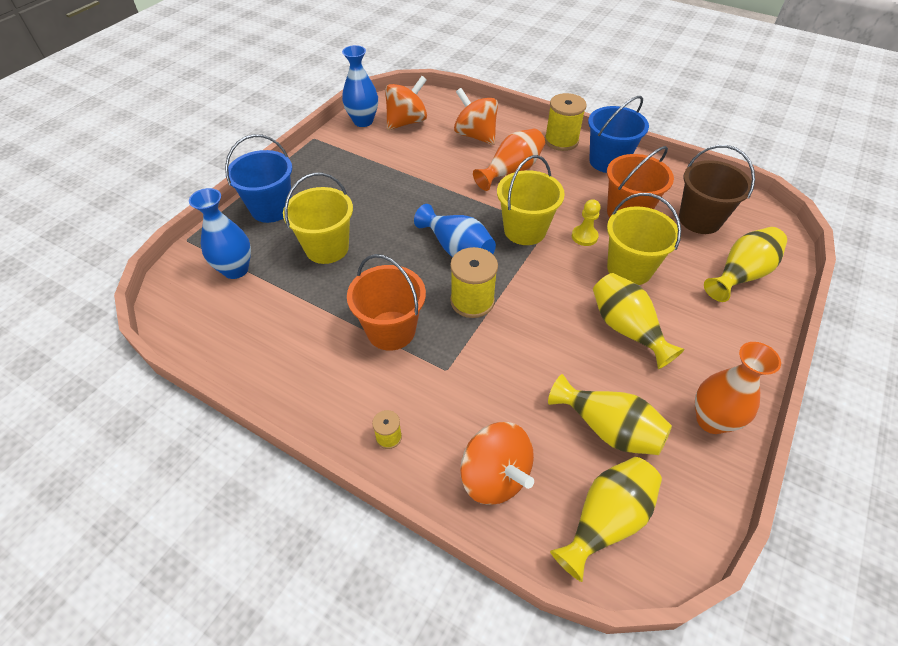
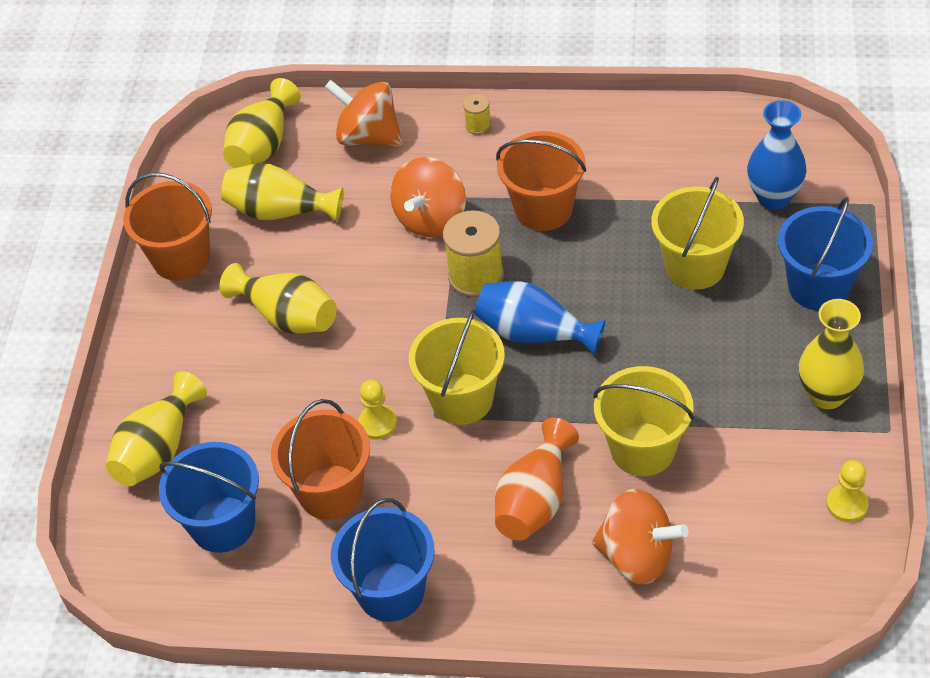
camera: 160 degrees right, 0 degrees up
blue vase [342,45,378,127] -> yellow pawn [827,460,869,522]
orange spinning top [385,76,427,130] -> orange spinning top moved to [390,157,466,238]
yellow spool [545,93,587,151] -> none
yellow bucket [607,193,681,285] -> yellow bucket moved to [593,366,694,476]
brown bucket [679,145,755,234] -> blue bucket [159,442,259,553]
orange vase [695,342,781,434] -> orange bucket [123,173,212,281]
none -> yellow vase [799,299,864,409]

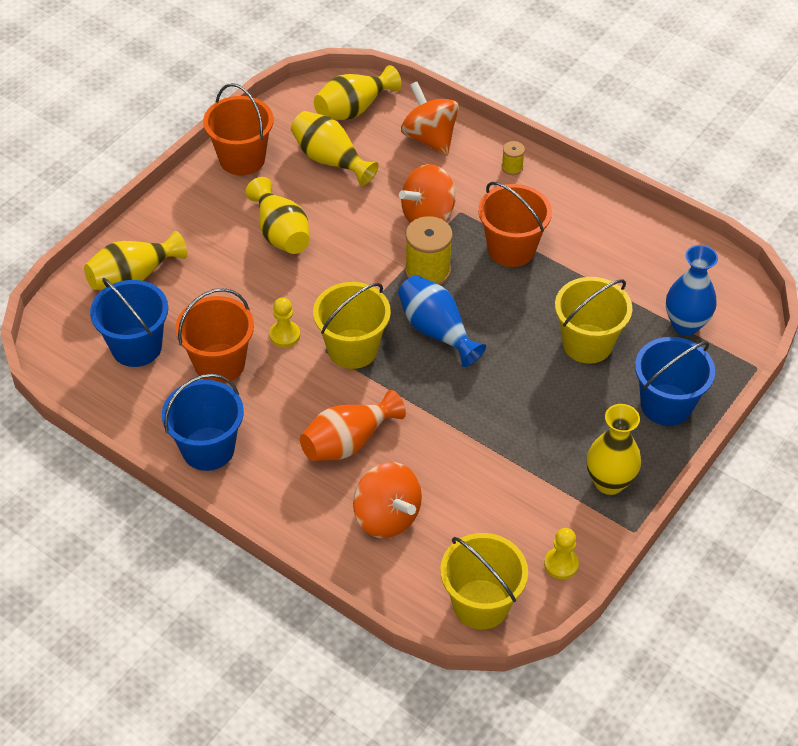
camera: 25 degrees right, 0 degrees up
yellow bucket [593,366,694,476] -> yellow bucket moved to [440,533,528,630]

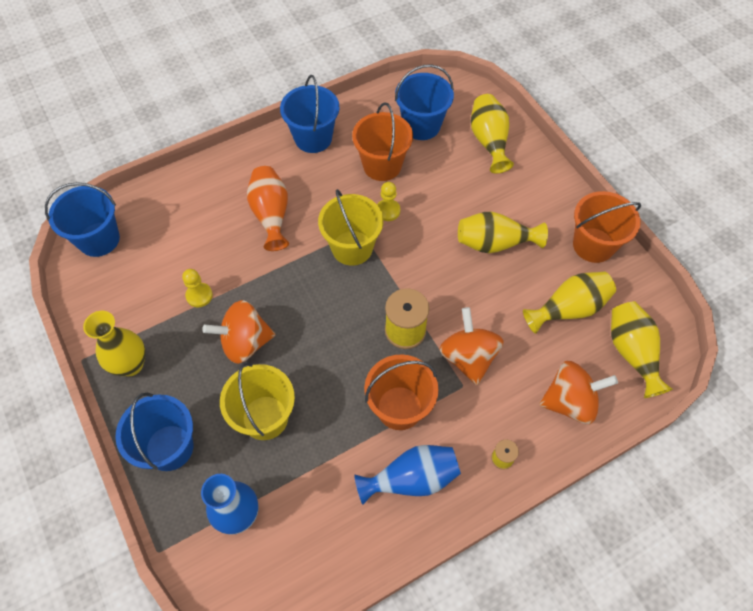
camera: 115 degrees right, 10 degrees up
orange spinning top [353,462,422,538] -> orange spinning top moved to [202,300,275,364]
blue vase [398,275,486,367] -> blue vase moved to [354,445,461,505]
yellow bucket [440,533,528,630] -> blue bucket [45,182,120,257]
yellow pawn [544,528,579,579] -> yellow pawn moved to [182,269,213,307]

